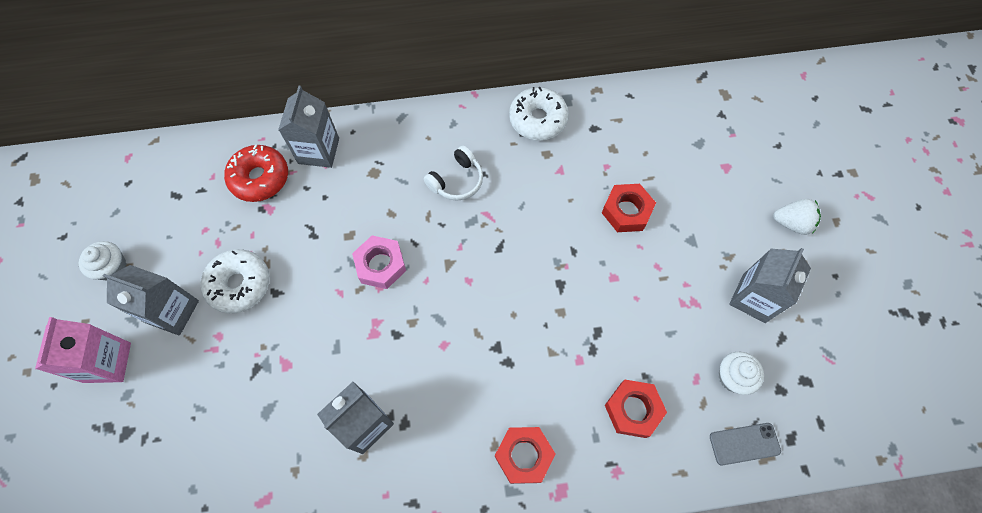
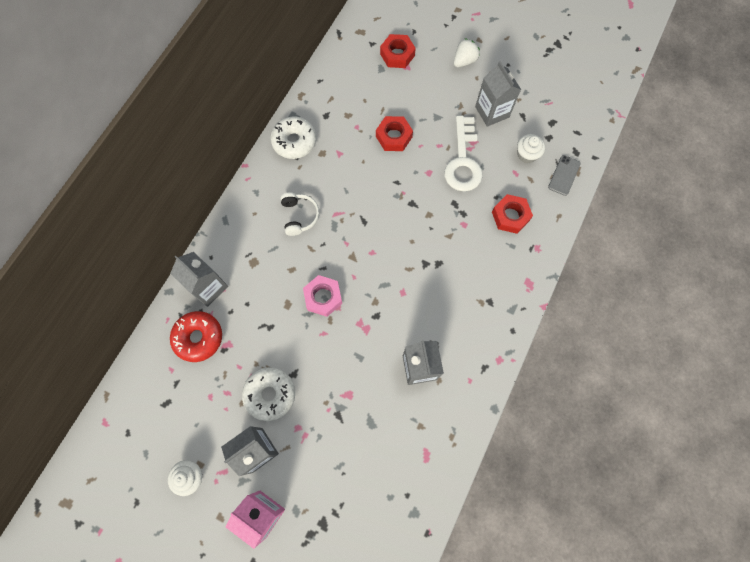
camera: 55 degrees left, 5 degrees up
red nut [495,427,555,484] -> red nut moved to [380,34,416,68]
none -> white key [444,116,483,191]

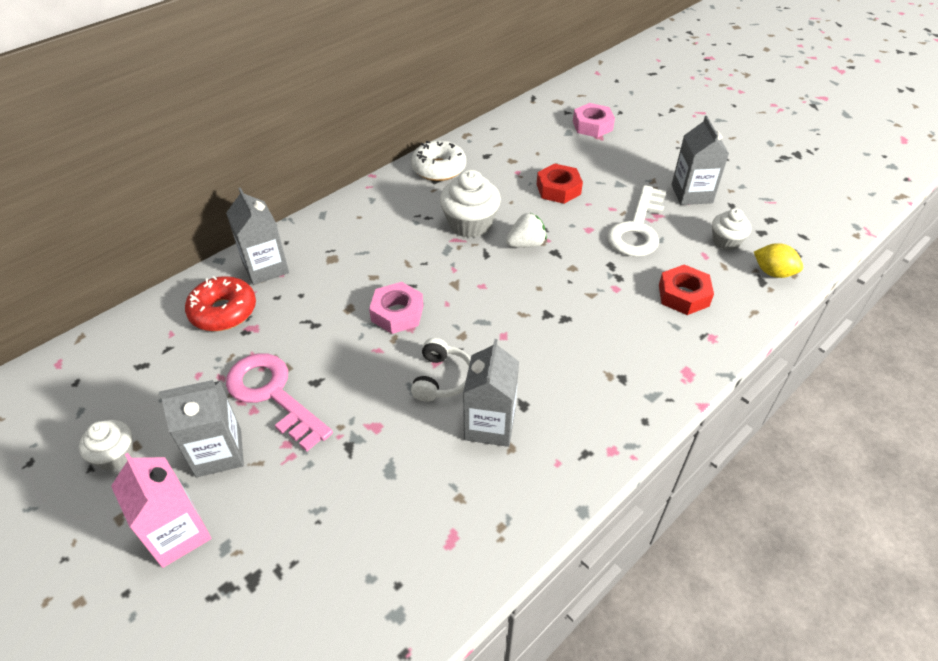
camera: 20 degrees right, 25 degrees down
white donut [242,367,295,421] -> pink key [226,353,333,452]
white headphones [280,192,319,236] -> white headphones moved to [411,338,471,402]
red nut [380,34,416,68] -> pink nut [573,103,615,138]
white strawberry [454,38,480,67] -> white strawberry moved to [506,213,547,248]
grey phone [548,155,581,196] -> yellow lemon [754,243,803,278]
none -> white cupcake [440,169,501,238]

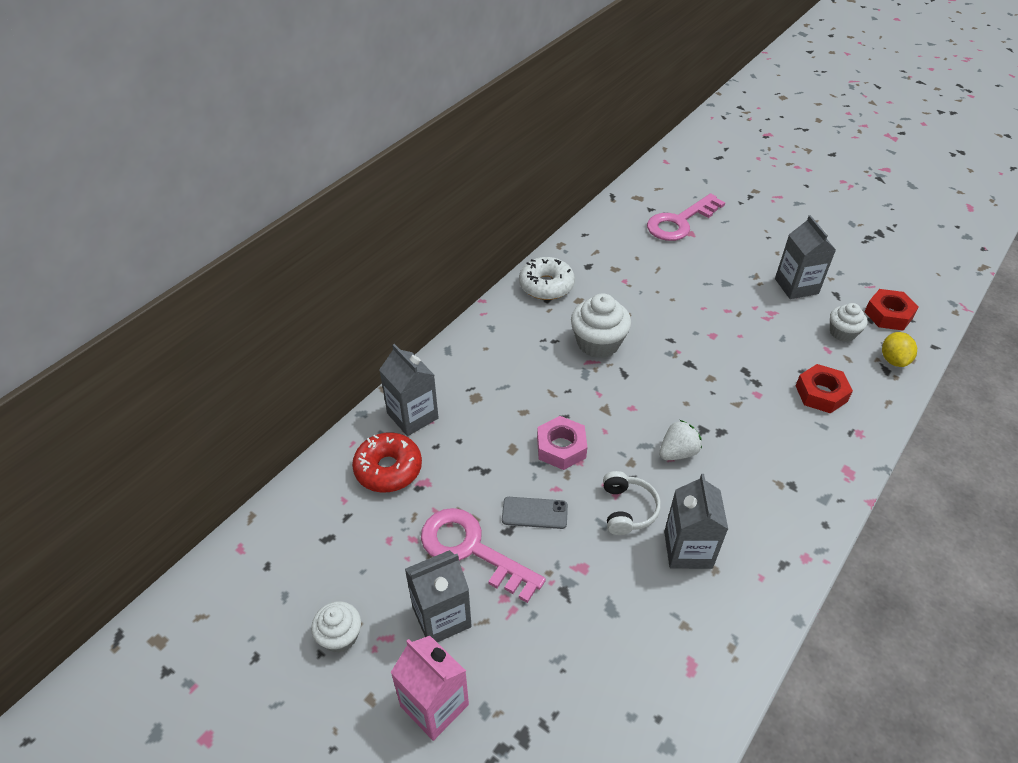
camera: 10 degrees left, 0 degrees up
white strawberry [506,213,547,248] -> white strawberry moved to [659,420,702,460]
red nut [537,163,583,204] -> red nut moved to [864,289,919,331]
pink nut [573,103,615,138] -> pink key [647,194,725,241]
white key [607,185,666,257] -> none
yellow lemon [754,243,803,278] -> yellow lemon turned 75 degrees clockwise [882,332,917,367]
none -> grey phone [502,497,568,529]

